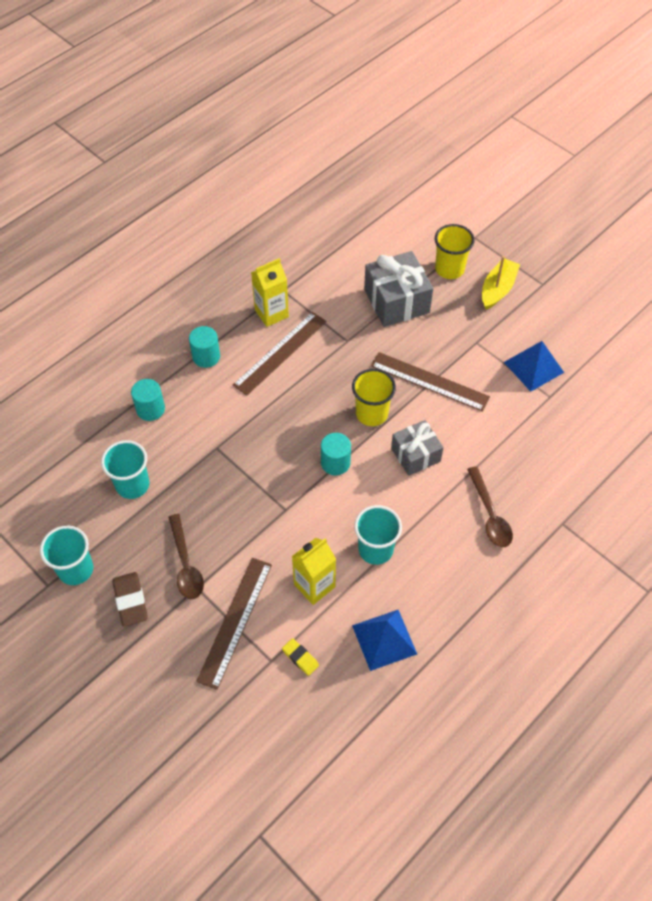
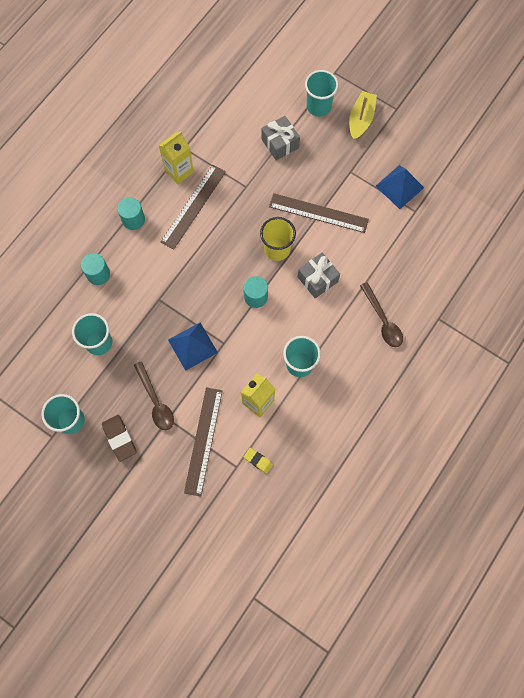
camera: 10 degrees left, 15 degrees up
blue pyramid [352,610,417,671] -> blue pyramid moved to [168,323,218,371]
grey gift [364,251,433,327] -> grey gift [261,116,300,160], size x0.65
yellow cup [435,224,474,279] -> turquoise cup [305,70,339,116]

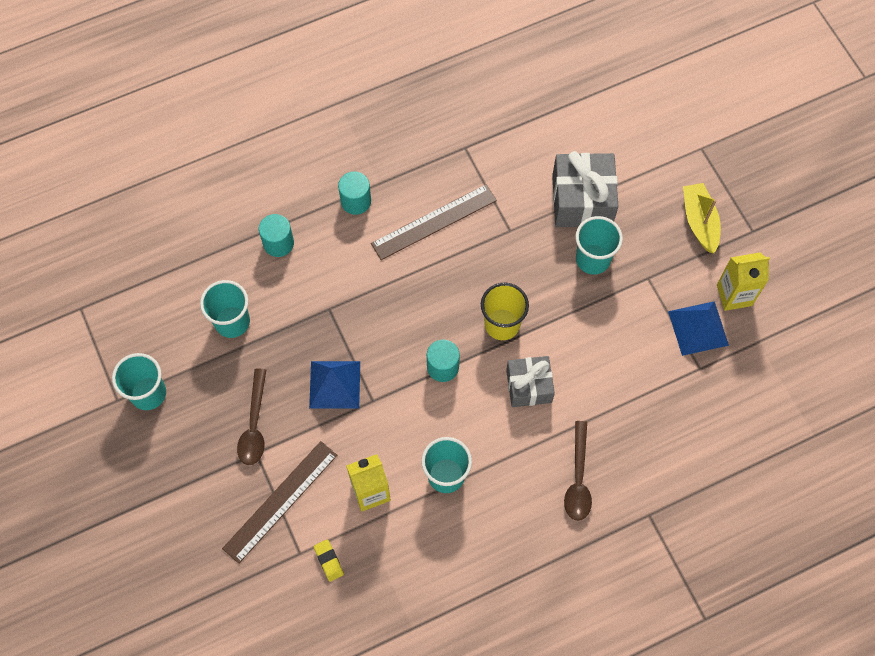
camera: 30 degrees right, 5 degrees down
brown eraser [102,415,136,462] -> none
yellow carton [159,131,194,184] -> yellow carton moved to [717,252,770,311]
grey gift [261,116,300,160] -> grey gift [552,151,619,227], size x1.53
brown ruler [269,193,369,233] -> none
turquoise cup [305,70,339,116] -> turquoise cup moved to [575,216,623,275]
yellow boat [349,91,377,140] -> yellow boat turned 60 degrees counterclockwise [683,183,721,253]

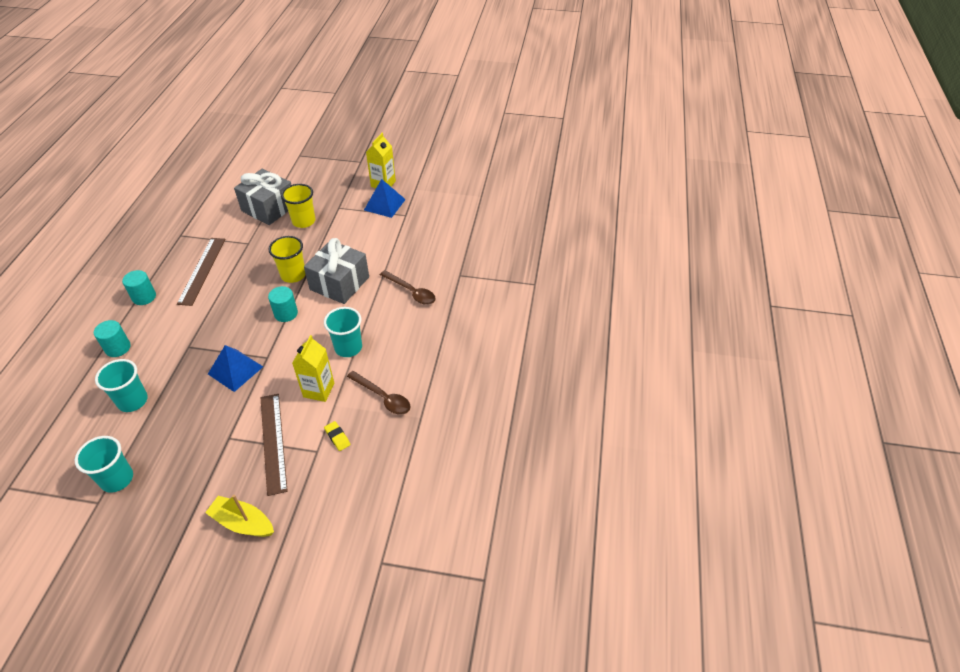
camera: 55 degrees left, 20 degrees down
brown spoon [237,368,266,465] -> brown spoon moved to [347,371,411,415]
yellow eraser [314,539,344,582] -> yellow eraser turned 45 degrees clockwise [324,421,350,451]
grey gift [506,356,555,407] -> grey gift [304,238,369,304], size x1.53
turquoise cup [575,216,623,275] -> yellow cup [281,184,315,228]
yellow boat [683,183,721,253] -> yellow boat moved to [205,495,274,537]

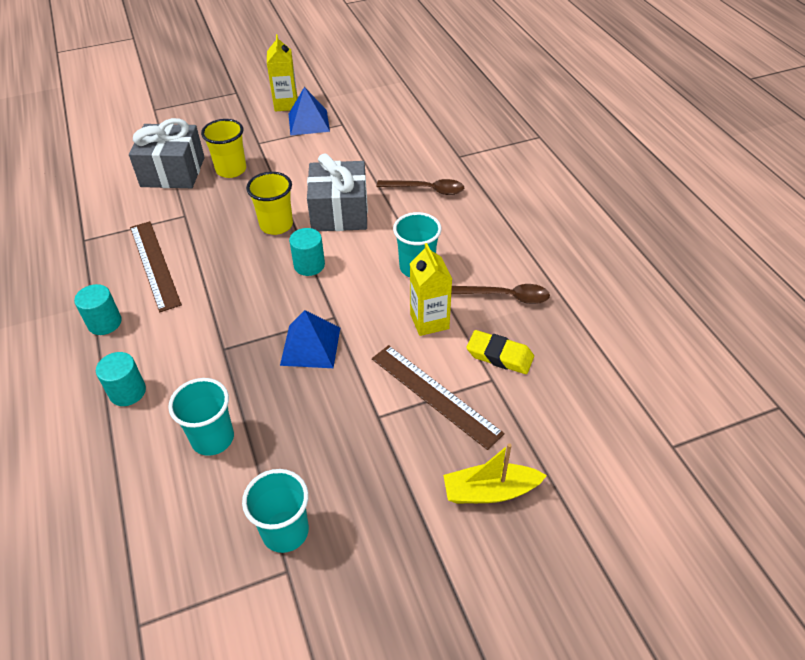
camera: 30 degrees left, 0 degrees up
yellow eraser [324,421,350,451] -> yellow eraser [466,330,534,374], size x1.61

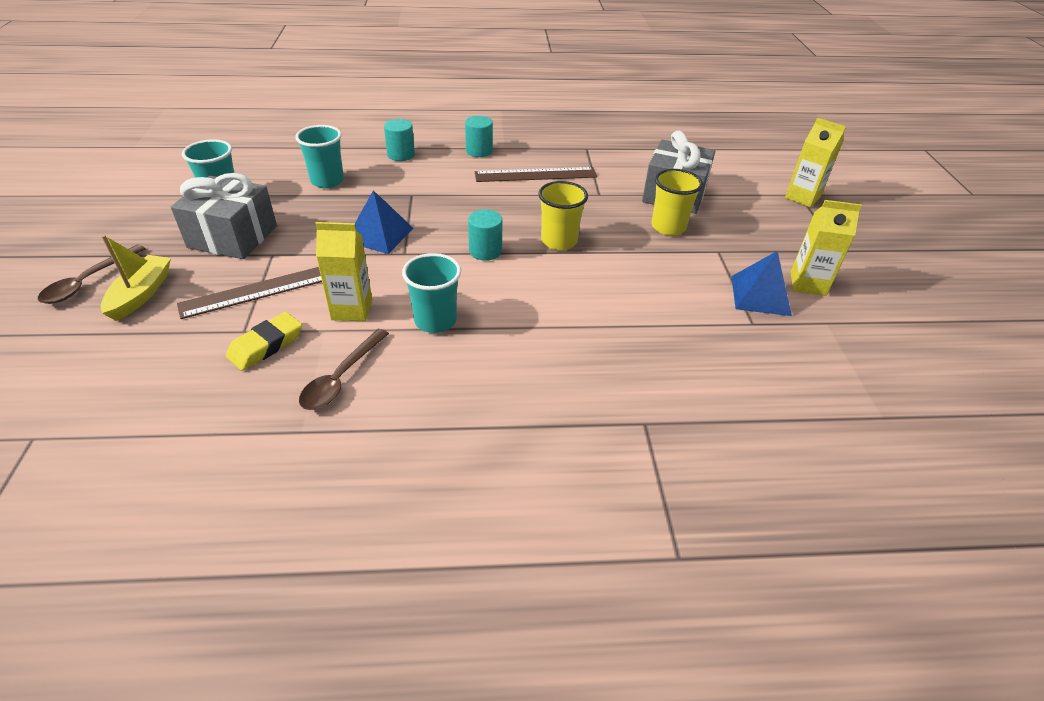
camera: 105 degrees right, 5 degrees down
grey gift [307,153,368,231] -> grey gift moved to [171,173,277,259]
brown spoon [377,179,464,195] -> brown spoon moved to [38,245,145,304]
none -> yellow carton [785,118,846,207]

